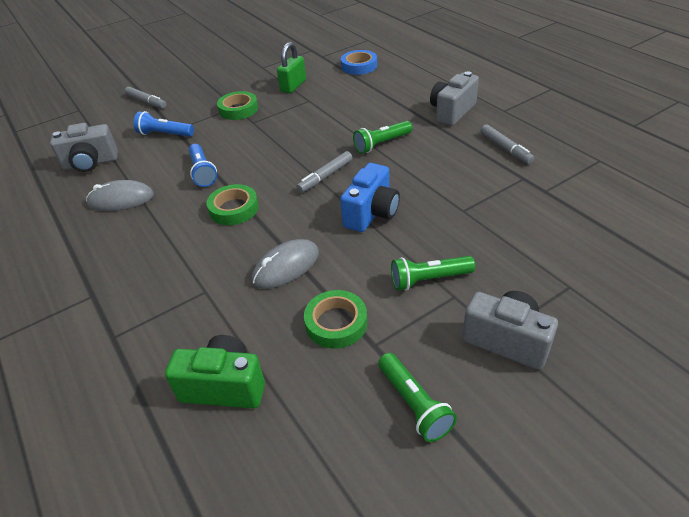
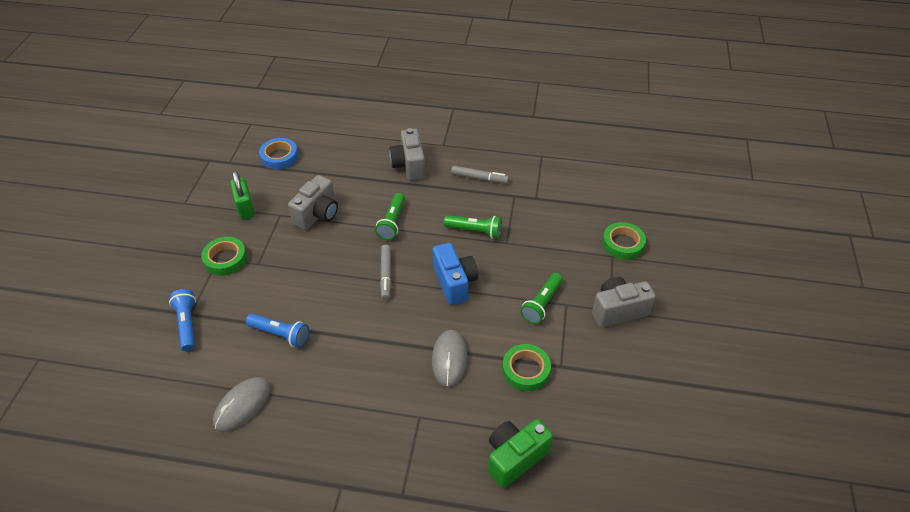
camera: 50 degrees left, 5 degrees up
grey camera [50,123,118,172] -> grey camera moved to [288,175,338,230]
grey marker [125,87,167,108] -> none
blue flashlight [133,111,194,137] -> blue flashlight turned 105 degrees clockwise [169,289,196,351]
green tape [207,184,259,225] -> green tape moved to [602,222,646,260]
green flashlight [378,353,457,442] -> green flashlight moved to [444,215,502,239]

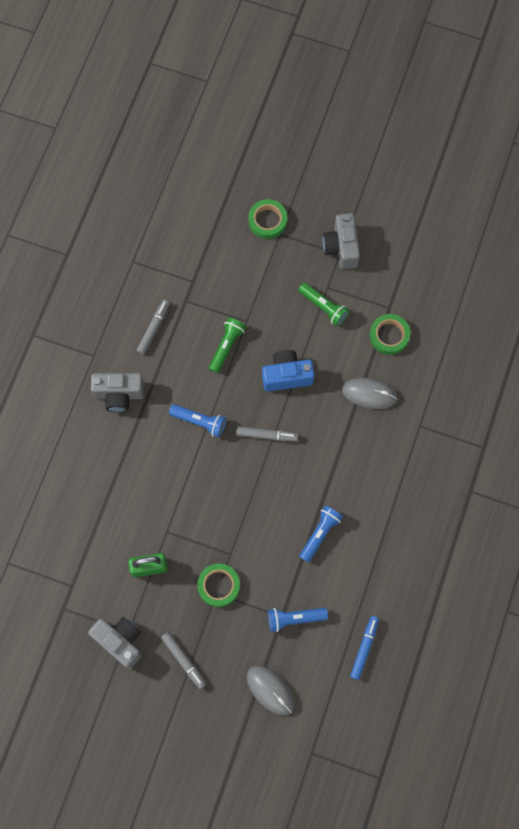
camera: 80 degrees left, 25 degrees up
grey mouse [213,377,271,432] -> grey mouse moved to [247,666,294,716]
blue tape [259,138,298,170] -> none
grey camera [288,175,338,230] -> grey camera moved to [88,617,142,669]
green flashlight [375,193,405,240] -> blue flashlight [169,404,226,437]
green camera [488,419,553,488] -> none
none -> grey marker [161,632,206,689]
none -> blue marker [350,616,379,680]

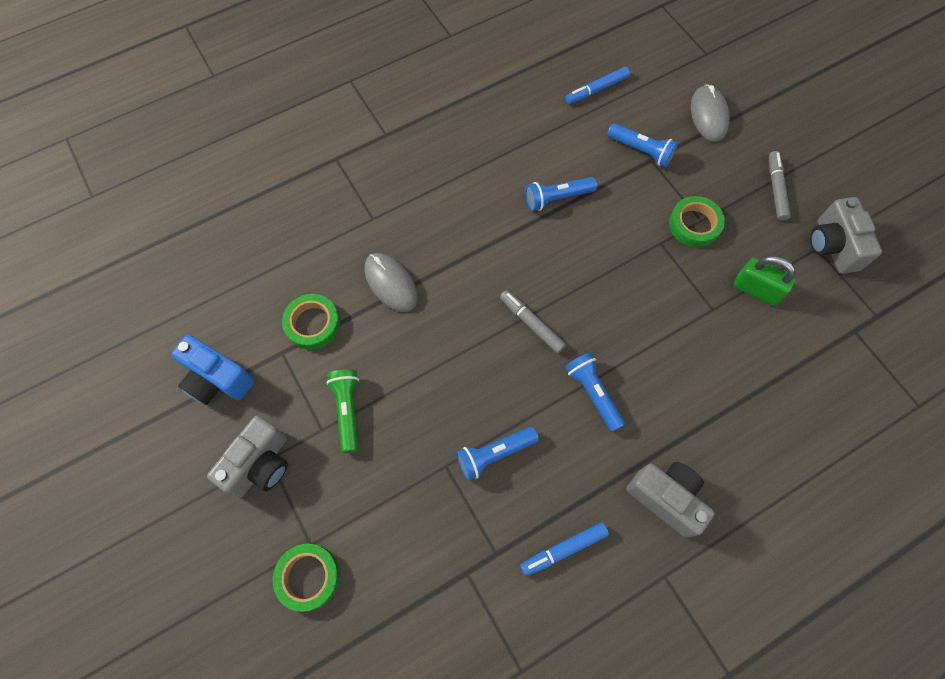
camera: 140 degrees left, 5 degrees down
grey marker [136,300,170,355] -> blue marker [520,523,609,576]
green flashlight [209,318,246,373] -> blue flashlight [456,427,539,481]
blue camera [262,350,315,392] -> blue camera moved to [171,335,254,405]

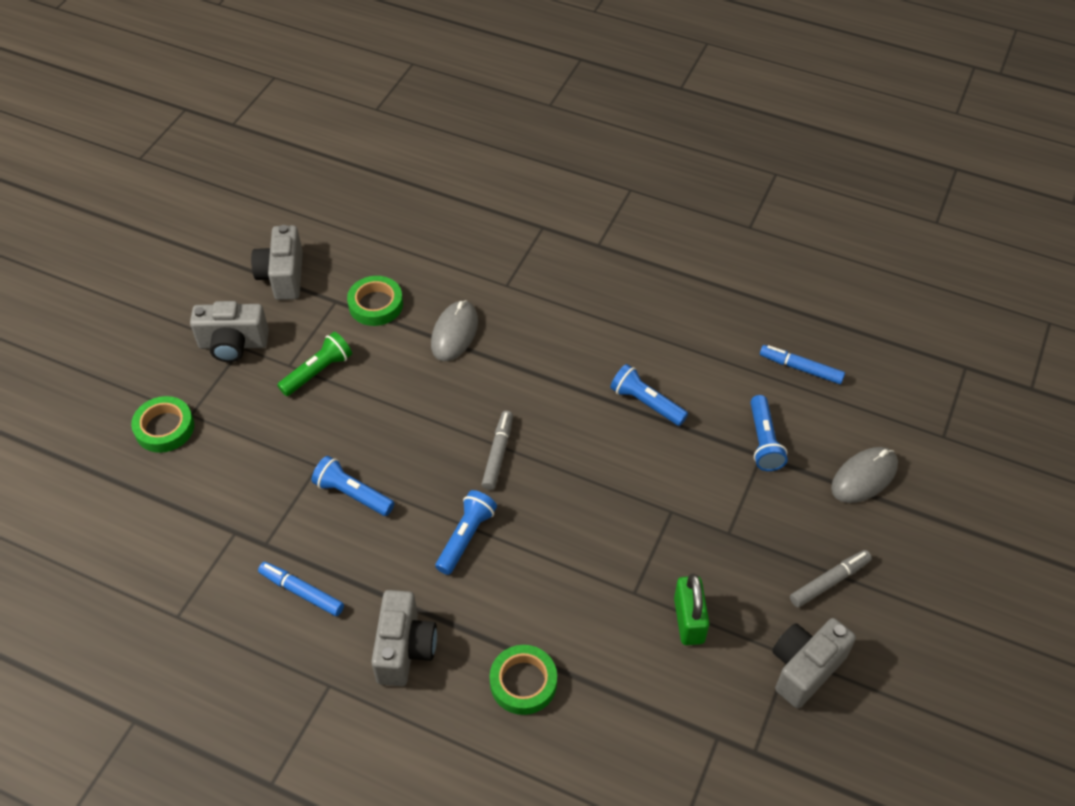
camera: 55 degrees right, 15 degrees down
blue camera [171,335,254,405] -> grey camera [251,225,303,300]
green tape [669,196,725,248] -> green tape moved to [490,645,557,715]

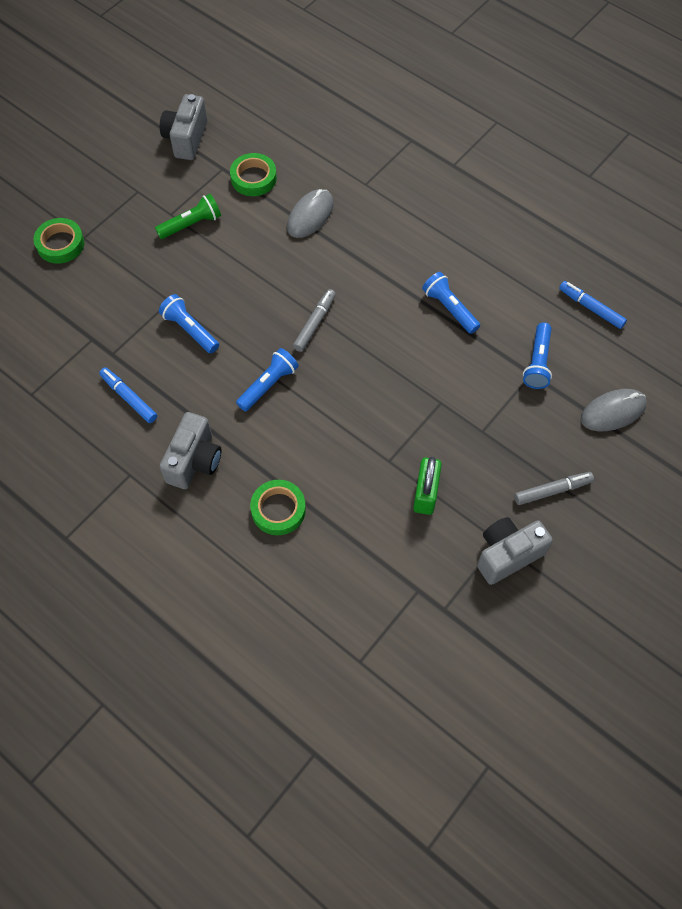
camera: 15 degrees right, 10 degrees up
grey camera [190,301,269,362] -> none

